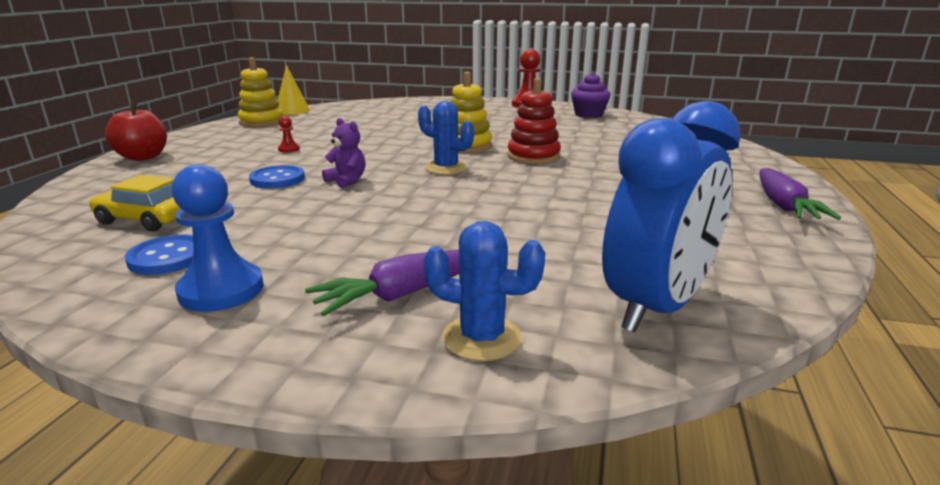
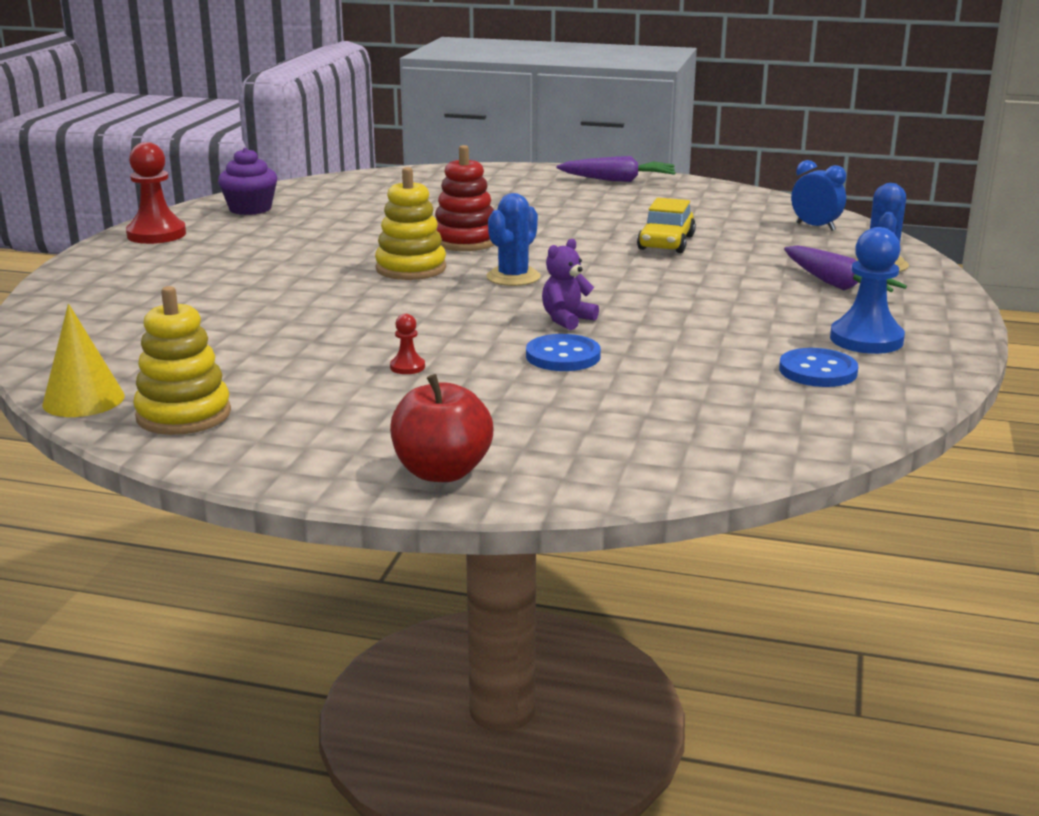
camera: 90 degrees left, 0 degrees up
yellow car [89,175,181,231] -> yellow car moved to [637,198,696,253]
blue clock [602,101,741,332] -> blue clock [791,160,846,231], size x0.50

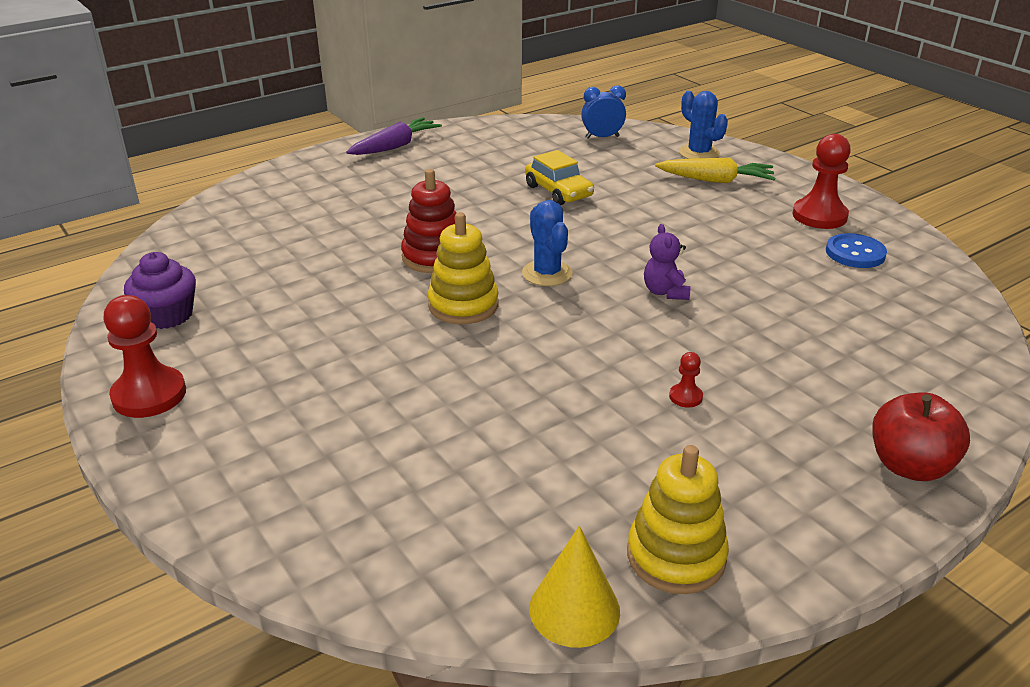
camera: 50 degrees left, 10 degrees up
blue button [526,334,601,371] -> none
purple carrot [784,245,907,292] -> yellow carrot [655,158,775,183]
blue pawn [830,227,905,354] -> red pawn [792,134,851,229]

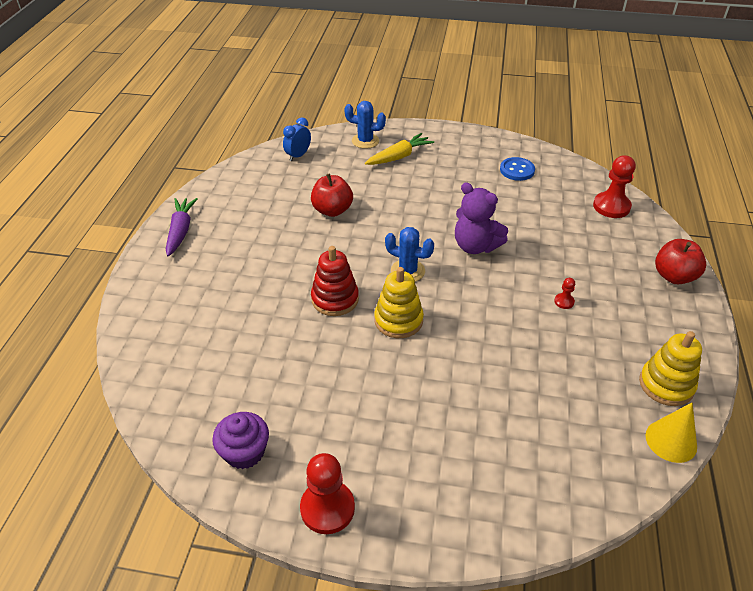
camera: 45 degrees left, 10 degrees up
yellow car [525,150,594,205] -> red apple [311,173,353,217]
purple teddy bear [644,224,690,300] -> purple teddy bear [455,182,508,254], size x1.69
red pawn [792,134,851,229] -> red pawn moved to [593,155,636,218]

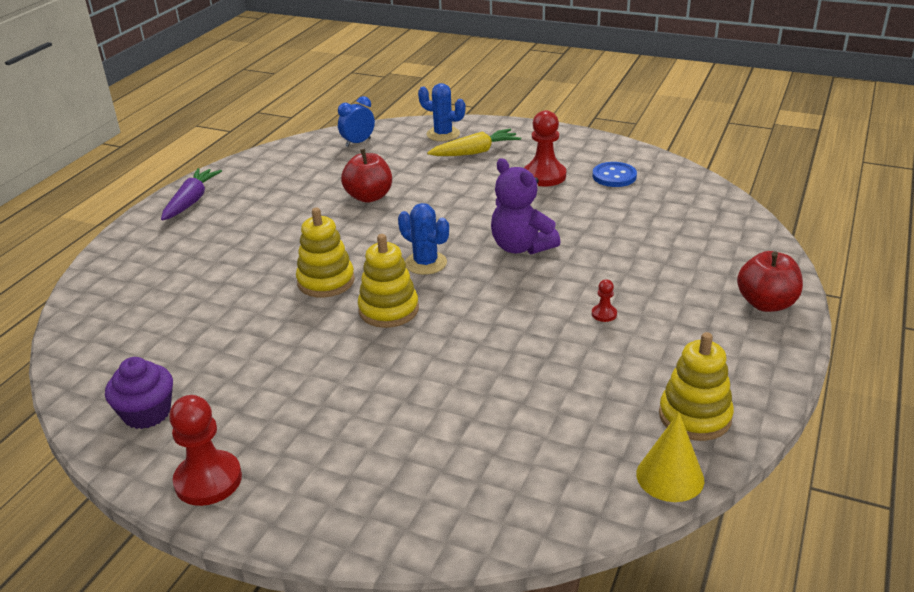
camera: 15 degrees right, 10 degrees down
red stacking toy [311,246,359,316] -> yellow stacking toy [296,208,355,298]
red pawn [593,155,636,218] -> red pawn moved to [524,110,566,187]

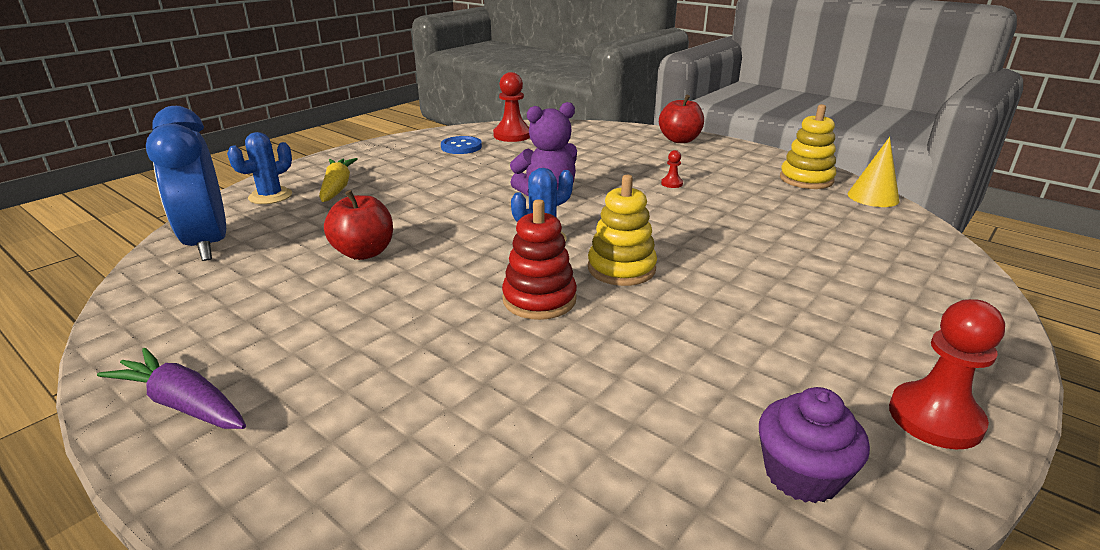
camera: 75 degrees left, 5 degrees down
yellow stacking toy [296,208,355,298] -> red stacking toy [502,199,577,320]
blue clock [338,96,375,147] -> blue clock [146,106,226,261], size x2.02
red pawn [524,110,566,187] -> red pawn moved to [493,72,530,142]

